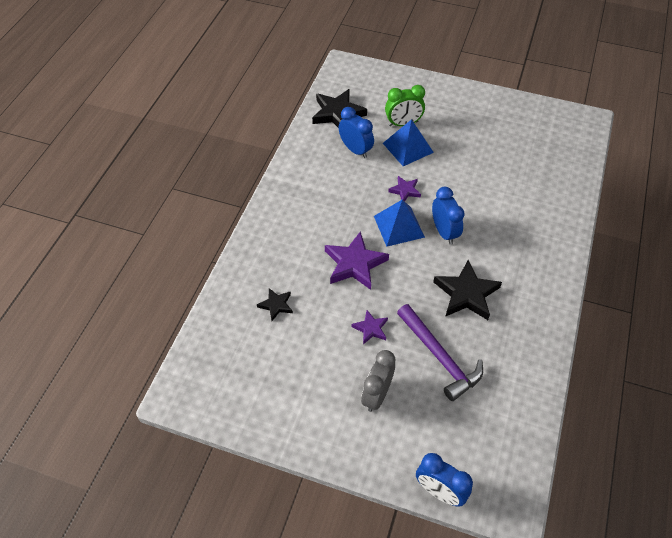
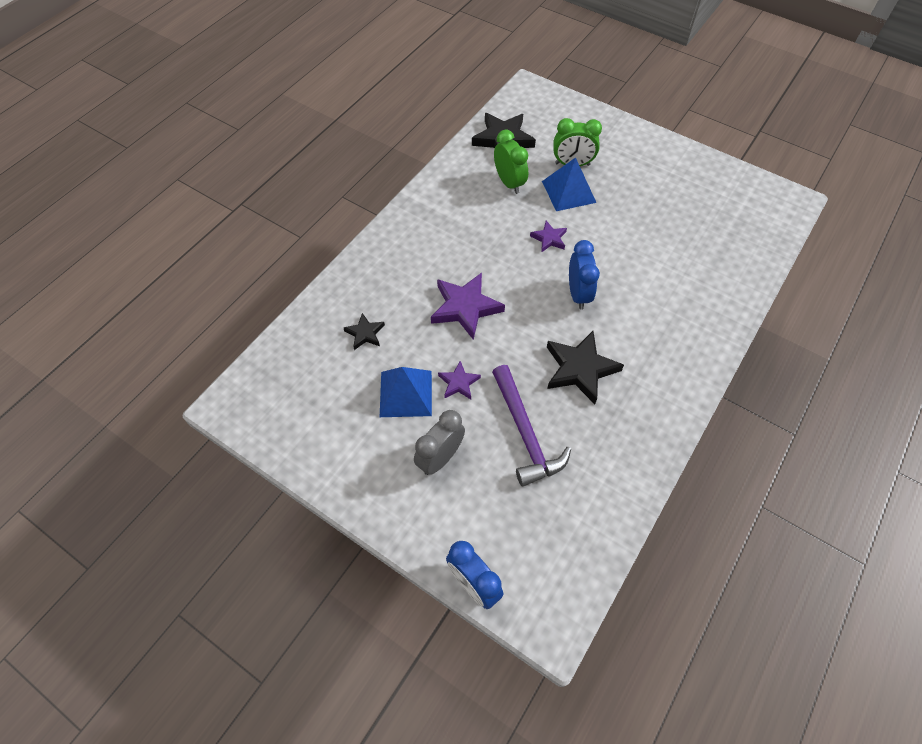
camera: 15 degrees right, 5 degrees up
blue clock [338,107,374,158] -> green clock [494,129,528,194]
blue pyramid [374,200,425,247] -> blue pyramid moved to [380,367,432,417]

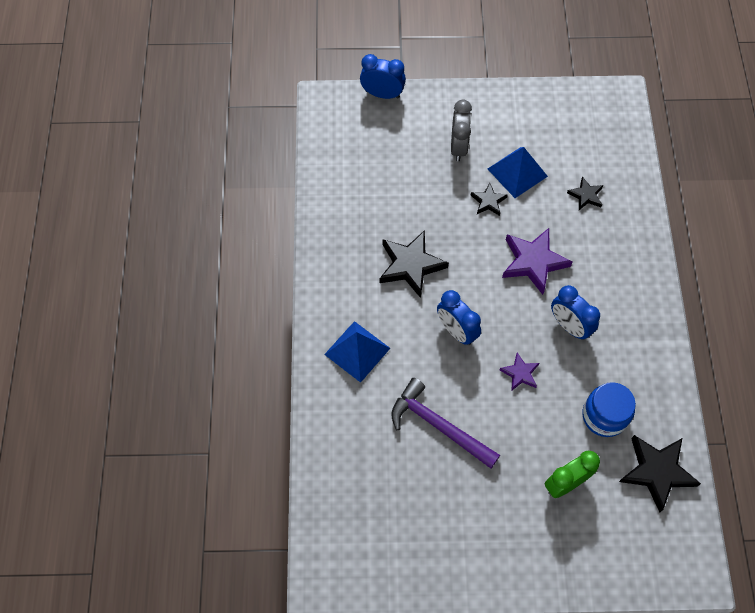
camera: 145 degrees right, 5 degrees up
purple star [438,361,481,399] -> black star [470,183,508,216]
purple hammer [492,365,571,487] -> purple hammer moved to [391,378,500,468]
green clock [494,129,528,194] -> blue jar [582,382,636,437]
blue pyramid [542,157,597,211] -> blue pyramid moved to [324,321,390,383]
none -> blue clock [551,285,600,340]

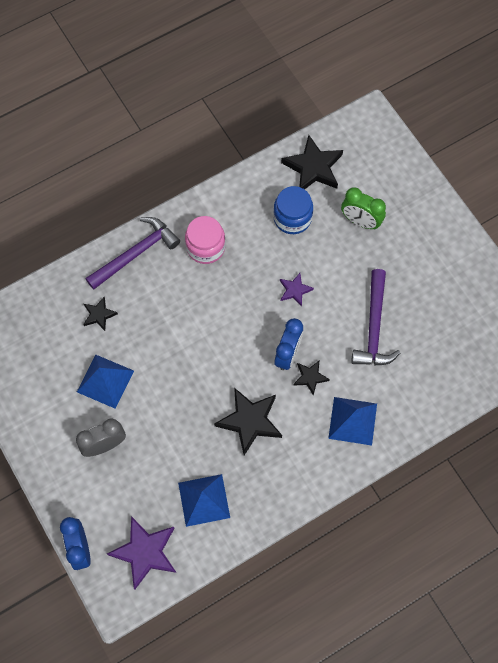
camera: 120 degrees left, 5 degrees up
black star [470,183,508,216] -> black star moved to [293,361,330,396]
purple star [502,228,573,295] -> purple star moved to [107,516,177,589]
blue clock [551,285,600,340] -> none
none -> purple hammer [86,217,180,290]
none -> blue pyramid [178,474,230,527]
none -> pink jar [185,216,225,264]

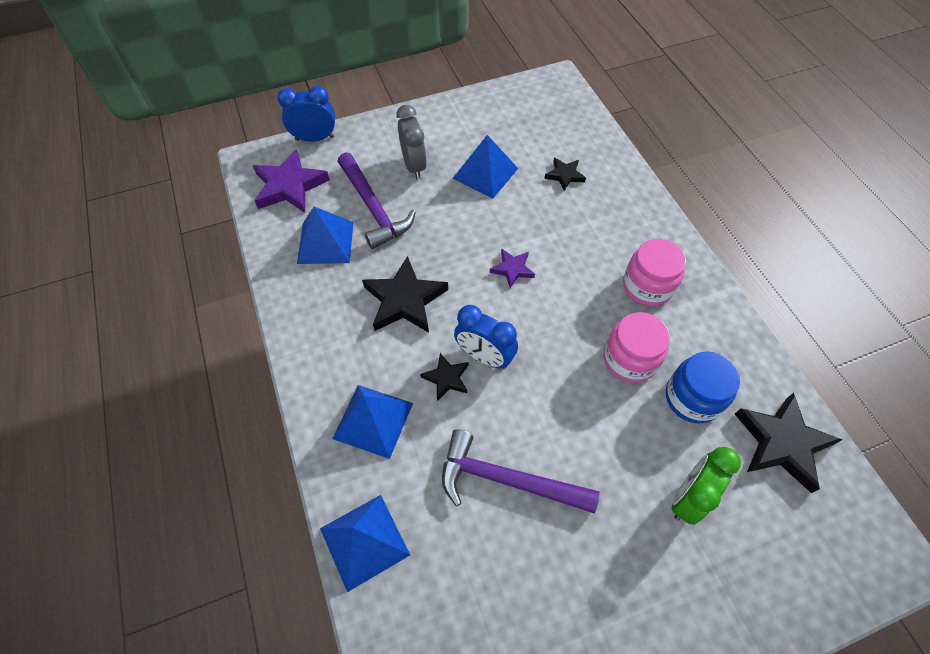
camera: 100 degrees right, 10 degrees down
purple hammer [86,217,180,290] -> purple hammer moved to [338,152,416,249]
purple star [280,273,314,307] -> purple star moved to [490,248,535,288]
none -> blue pyramid [320,495,410,592]
none -> pink jar [603,312,670,383]

